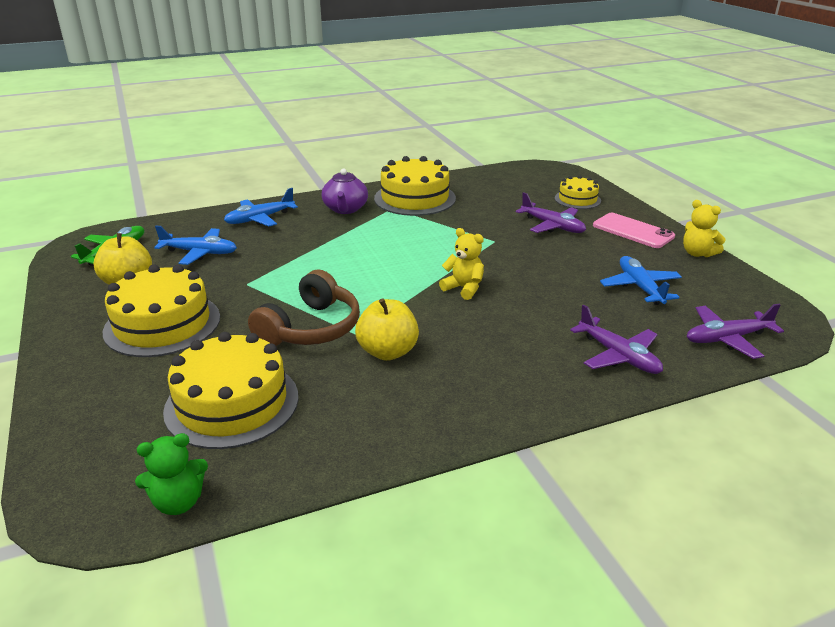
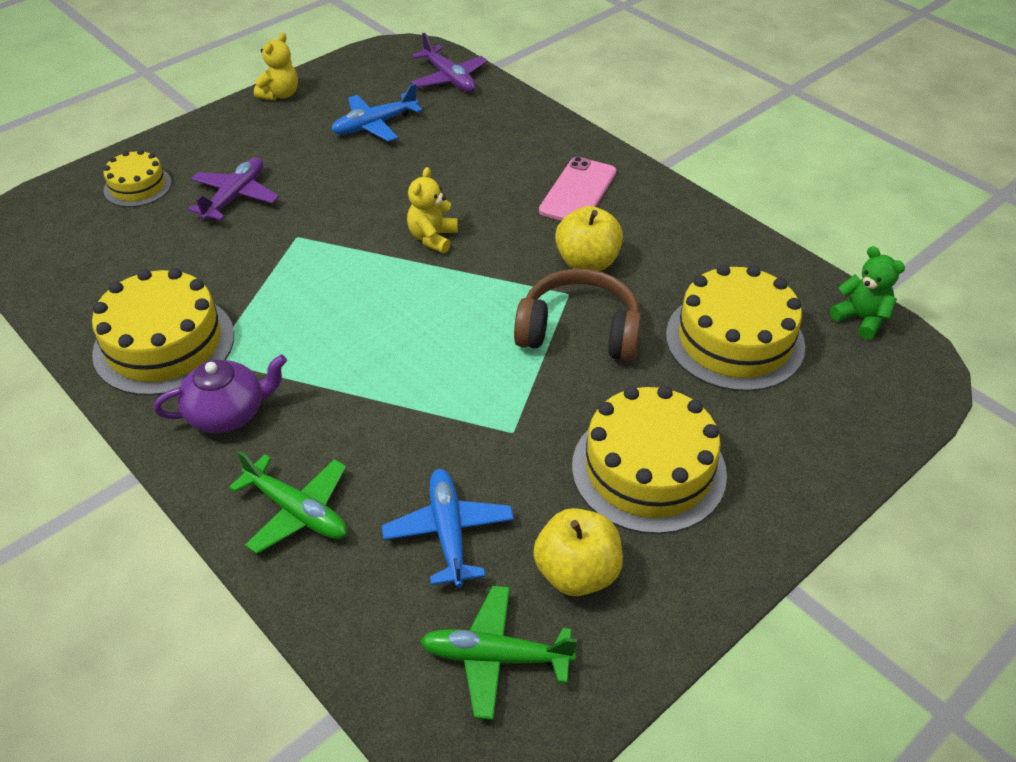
camera: 110 degrees left, 15 degrees up
blue plane [224,188,298,226] -> green plane [229,451,347,554]
purple plane [570,305,663,374] -> none
pink phone [593,213,675,248] -> pink phone moved to [539,157,616,221]

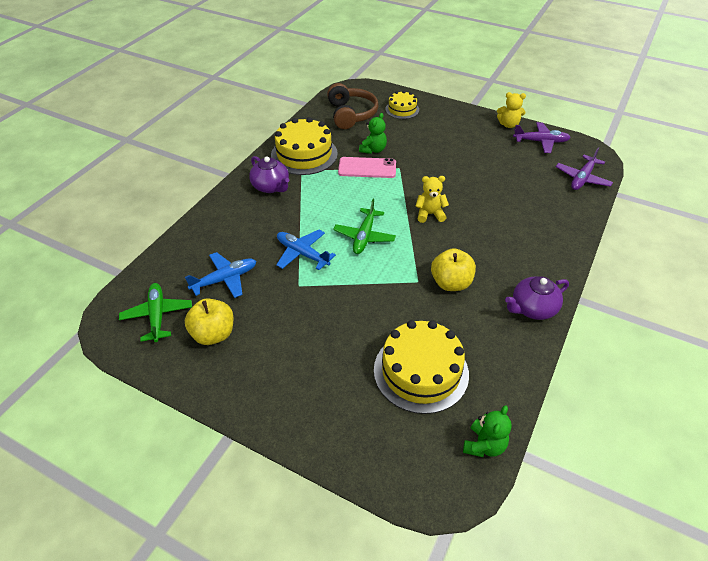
camera: 70 degrees right, 0 degrees up
purple plane [187,157,279,221] -> purple plane moved to [513,122,571,153]
green plane [229,451,347,554] -> green plane moved to [333,199,396,254]
blue plane [331,83,423,142] -> blue plane moved to [276,230,336,270]
brown headphones [514,269,642,361] -> brown headphones moved to [327,83,378,129]
pink phone [539,157,616,221] -> pink phone moved to [338,157,396,178]
yellow cake [572,386,727,534] -> none
none -> green teddy bear [359,113,387,154]
none -> purple teapot [505,276,569,320]

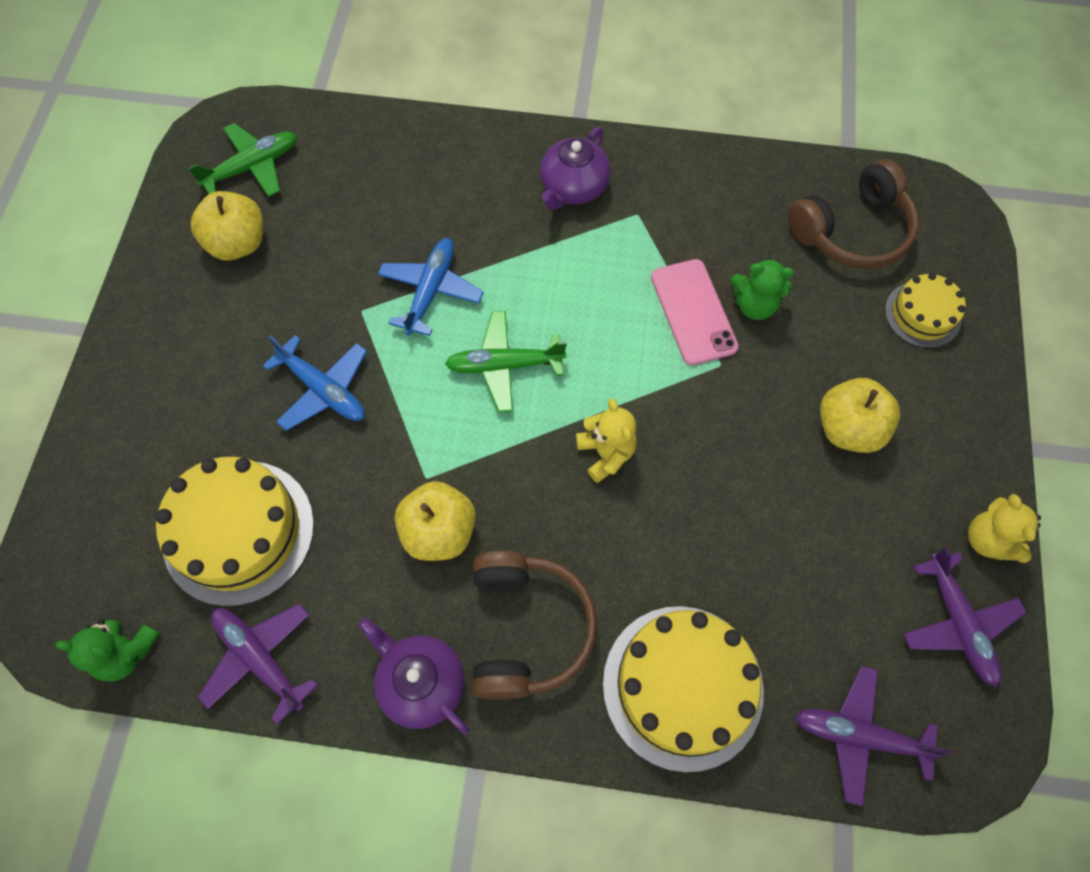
camera: 70 degrees right, 20 degrees up
blue plane [185,252,256,298] -> blue plane moved to [263,335,367,431]
yellow cake [271,117,338,175] -> yellow cake moved to [603,606,764,772]
none -> purple plane [198,604,318,725]
none -> brown headphones [472,550,598,700]
none -> yellow apple [820,378,900,453]

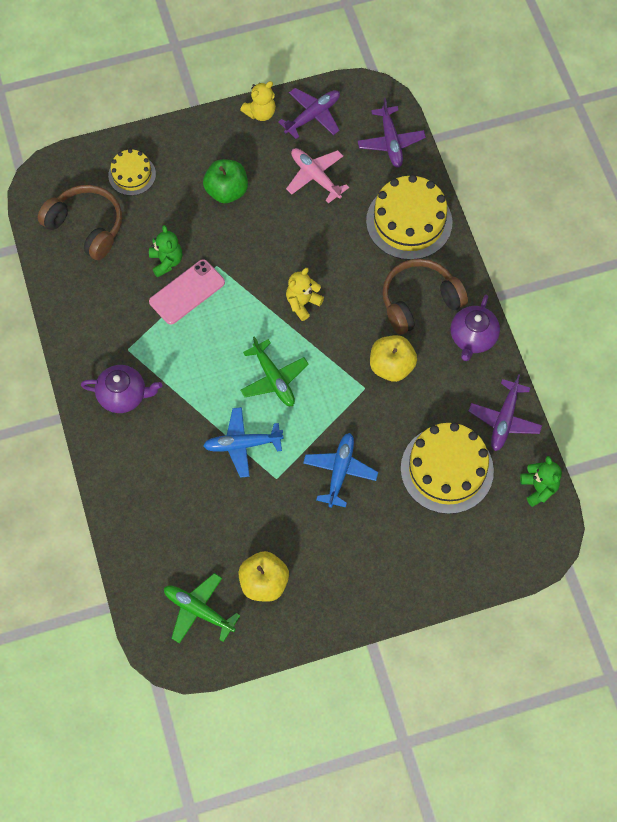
camera: 115 degrees left, 0 degrees up
yellow apple [820,378,900,453] -> green apple [203,159,248,203]
none -> pink plane [286,148,349,203]

